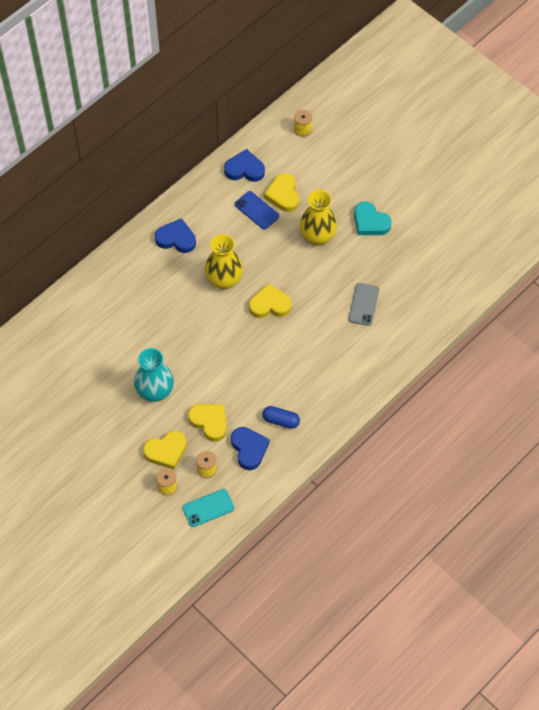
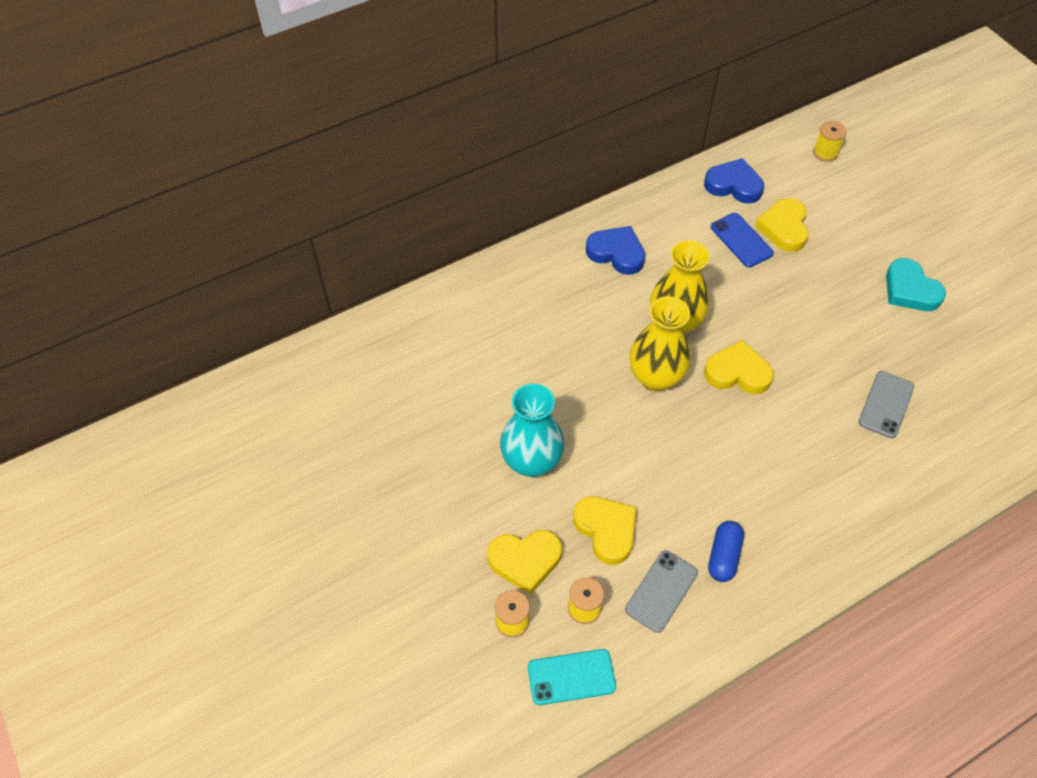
camera: 15 degrees right, 5 degrees down
blue heart [231,427,269,470] -> grey phone [625,550,698,633]
blue capsule [262,406,300,429] -> blue capsule turned 75 degrees clockwise [708,521,744,582]
yellow vase [300,190,337,246] -> yellow vase moved to [629,296,691,391]

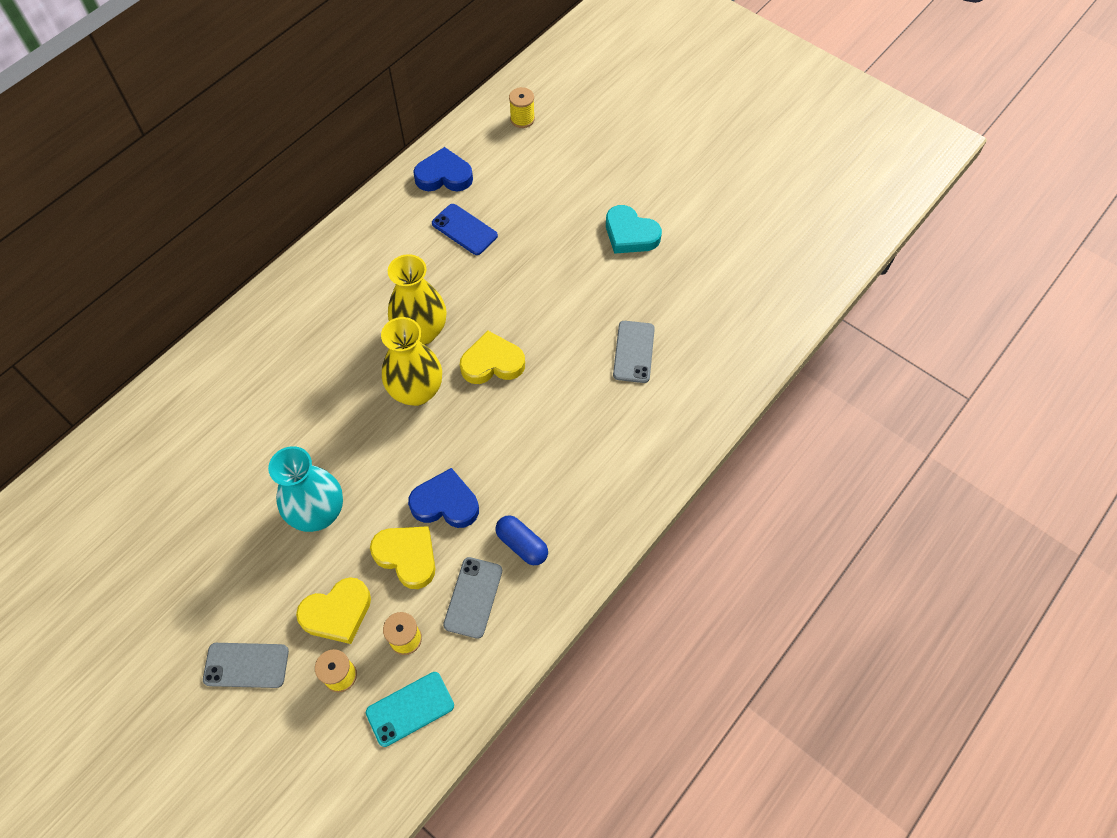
camera: 20 degrees left, 5 degrees up
blue heart [586,226,645,275] -> blue heart moved to [408,468,479,528]
blue capsule [708,521,744,582] -> blue capsule turned 45 degrees counterclockwise [496,516,548,565]
yellow heart [755,198,808,252] -> none
none -> grey phone [203,643,289,688]

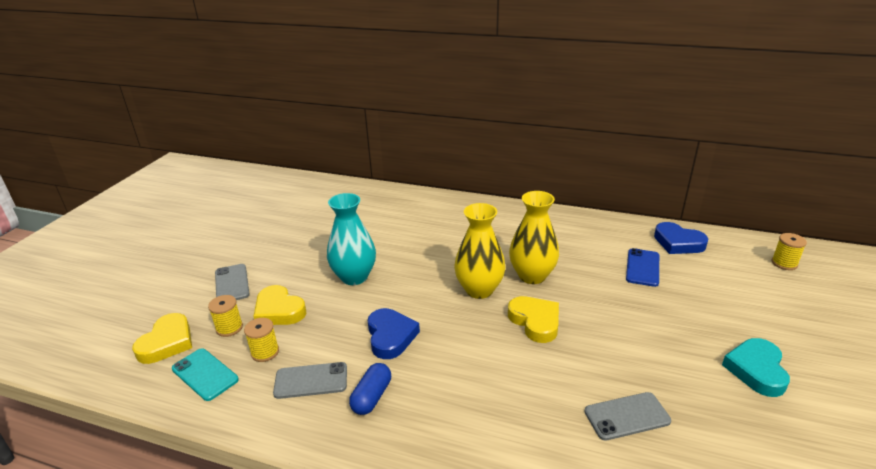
camera: 70 degrees right, 30 degrees down
yellow heart [370,526,435,589] -> yellow heart moved to [132,313,192,364]
blue heart [413,147,473,191] -> blue heart turned 150 degrees clockwise [654,222,708,254]

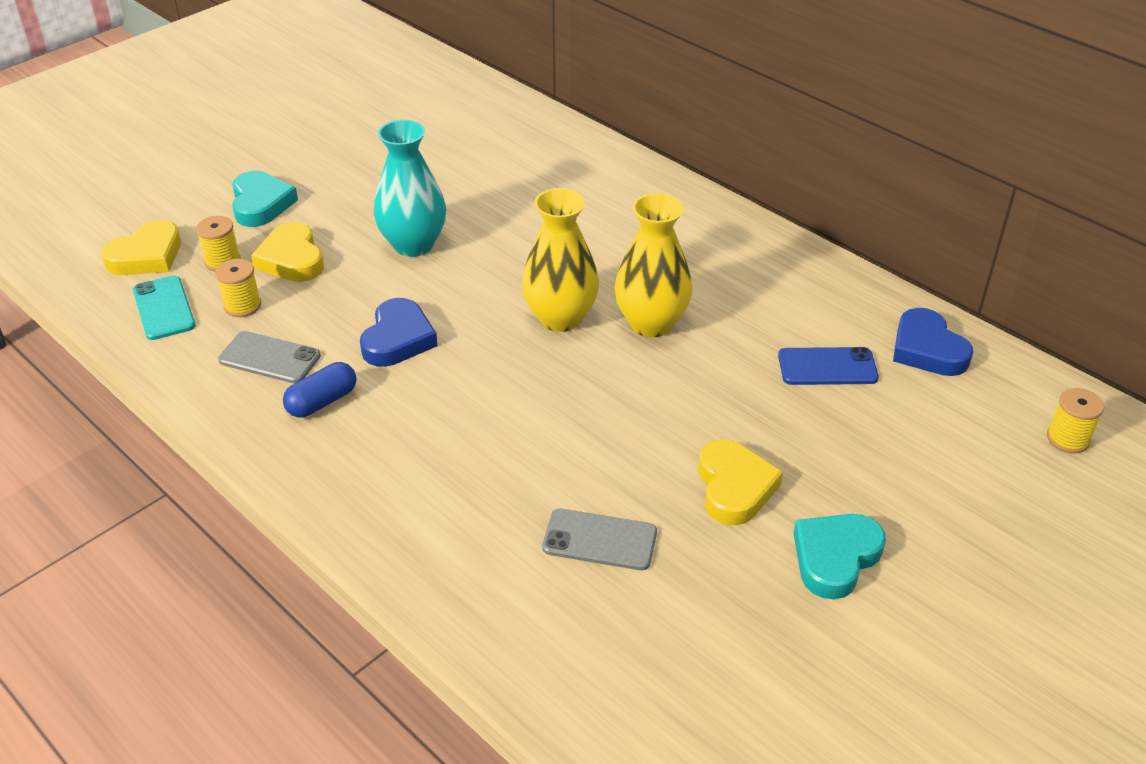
camera: 25 degrees right, 10 degrees up
grey phone [215,264,250,300] -> turquoise heart [232,171,298,227]
yellow heart [508,296,559,343] -> yellow heart moved to [698,439,783,525]
blue phone [626,248,659,287] -> blue phone turned 45 degrees clockwise [778,347,879,385]

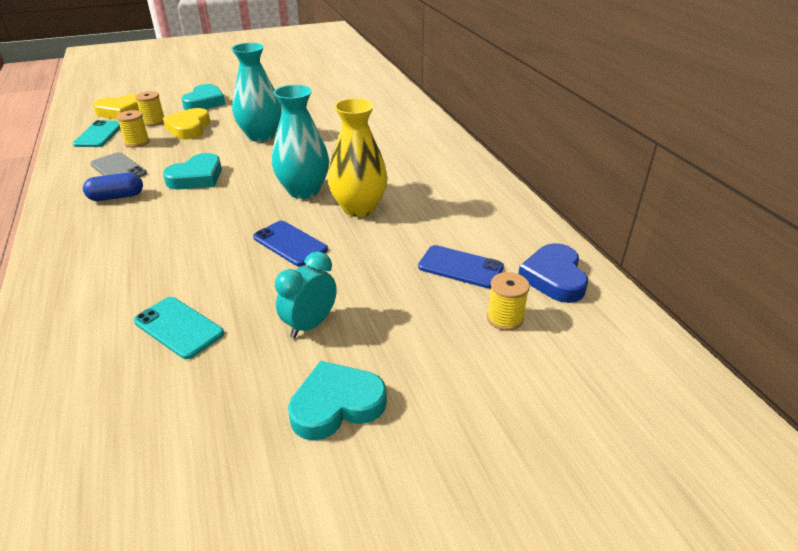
camera: 25 degrees right, 5 degrees down
blue heart [360,298,438,367] -> turquoise heart [163,153,222,189]
yellow vase [521,188,599,332] -> turquoise vase [272,85,329,199]
grey phone [542,509,657,570] -> turquoise phone [134,297,224,359]
yellow heart [698,439,783,525] -> turquoise clock [275,251,337,338]
yellow spool [1047,388,1104,454] -> yellow spool moved to [487,272,530,331]
none -> blue phone [253,221,328,266]

